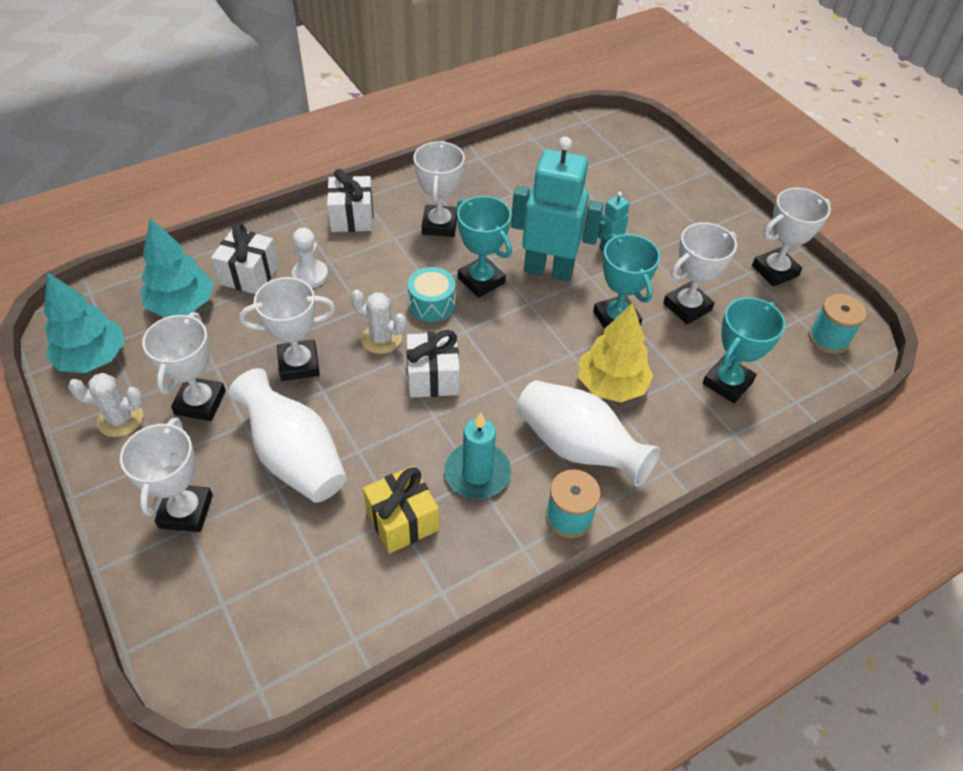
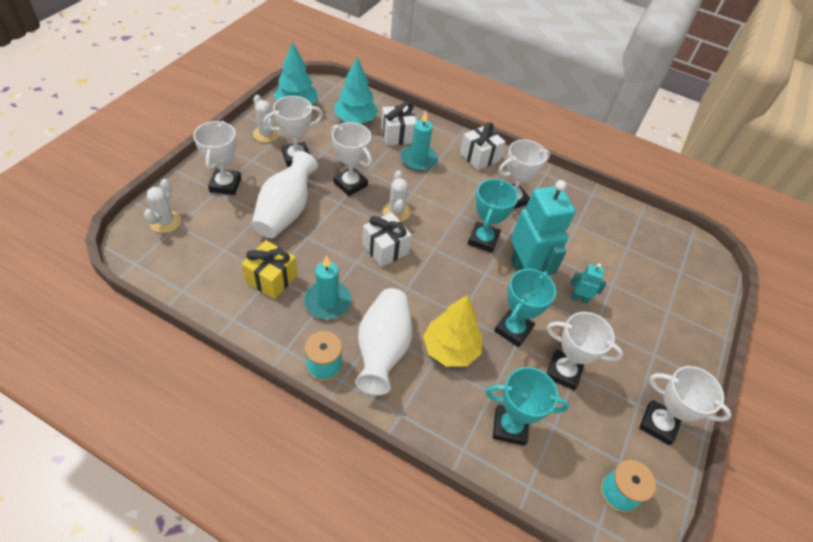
camera: 55 degrees right, 0 degrees up
white trophy [120,418,213,532] -> white trophy turned 60 degrees counterclockwise [193,121,241,195]
white pawn [292,228,328,288] -> turquoise candle [400,111,438,171]
turquoise drum [407,267,456,322] -> none
none -> white cactus [144,179,181,233]

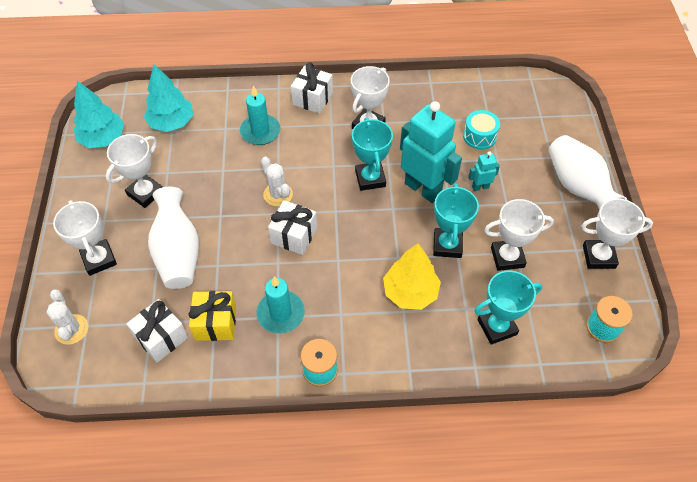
camera: 25 degrees left, 5 degrees up
white cactus [253,95,280,143] -> none
white trophy [331,122,372,196] -> none
white vase [355,288,412,395] -> white vase moved to [549,135,627,210]
white gift [381,102,417,145] -> white gift moved to [126,299,188,363]
none -> turquoise drum [463,110,500,150]

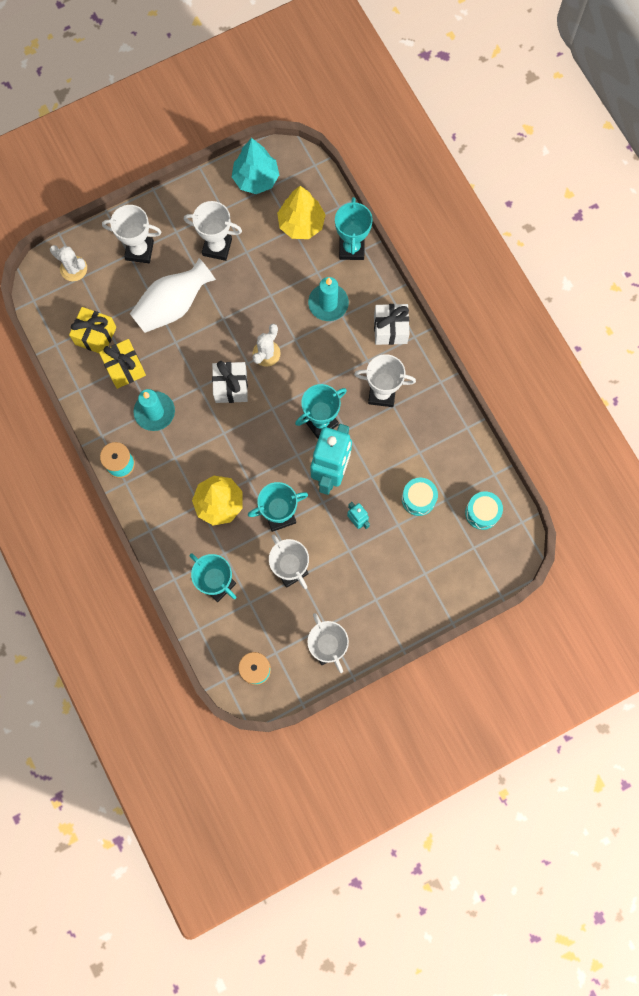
camera: 65 degrees right, 20 degrees up
white cactus [46,290,88,345] -> white cactus turned 75 degrees clockwise [50,245,87,281]
white trophy [53,200,117,276] -> white trophy turned 60 degrees clockwise [102,205,161,263]
white gift [126,299,188,363] -> yellow gift [69,307,116,353]
turquoise tree [144,64,193,132] -> yellow tree [277,186,326,239]
white vase [549,135,627,210] -> none
none -> turquoise trophy [335,197,373,260]
none -> turquoise drum [465,491,503,530]

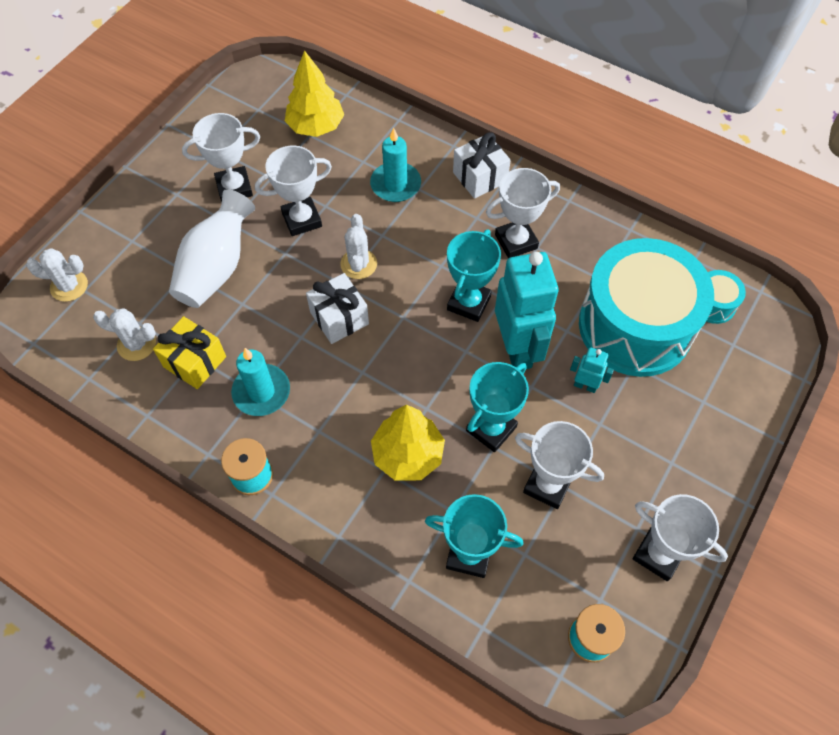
camera: 30 degrees left, 15 degrees down
yellow gift [69,307,116,353] -> white cactus [93,308,156,361]
white trophy [102,205,161,263] -> white trophy moved to [255,145,332,236]
turquoise tree [232,138,279,194] -> none
turquoise trophy [335,197,373,260] -> none
turquoise drum [402,478,438,516] -> turquoise drum [579,238,714,377], size x2.48

